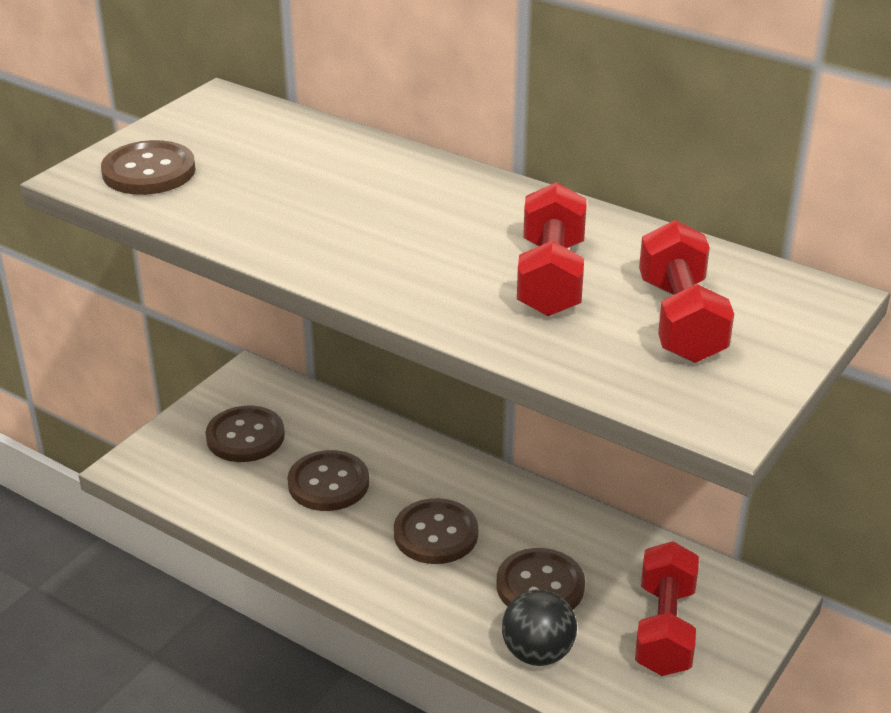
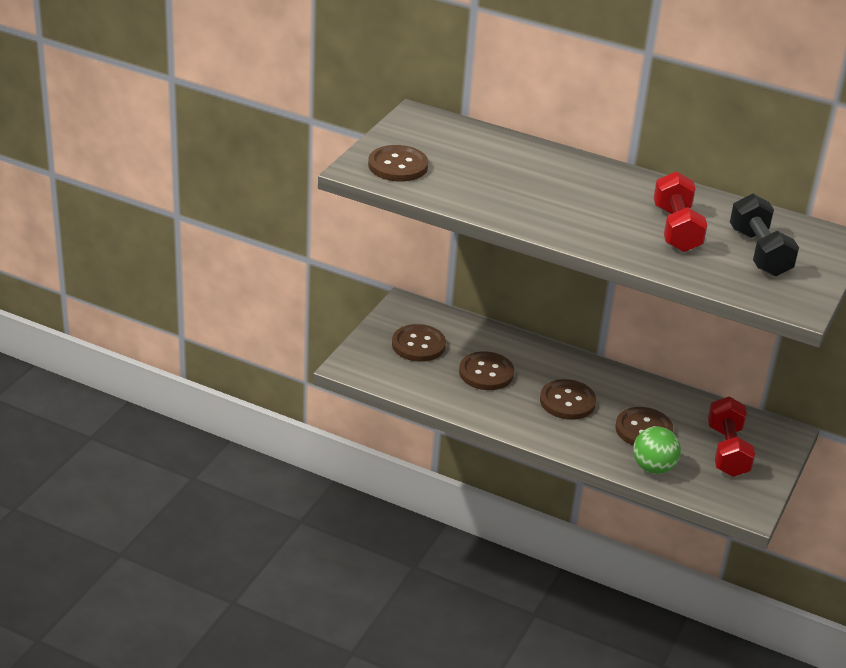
camera: 10 degrees left, 0 degrees up
black ball [502,589,577,666] -> green ball [633,427,681,474]
red dumbbell [639,220,734,363] -> black dumbbell [730,194,799,276]

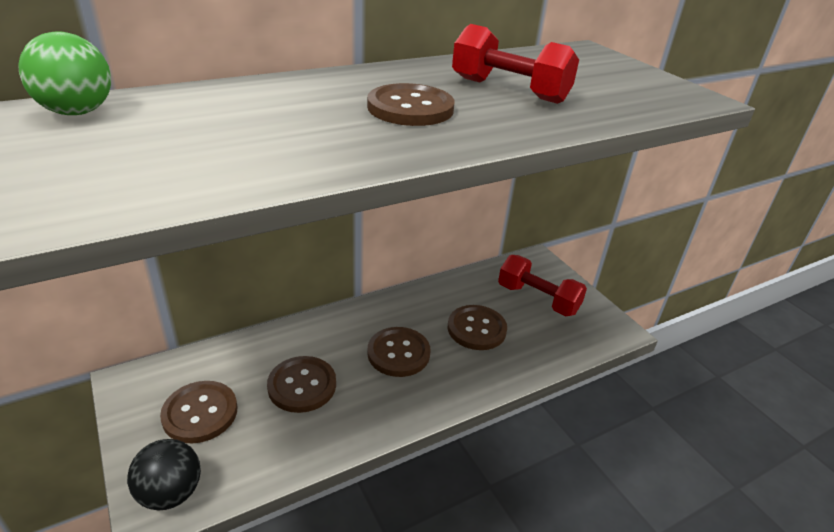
camera: 55 degrees left, 0 degrees up
brown button [368,145,428,181] -> brown button moved to [367,83,454,126]
green ball [633,427,681,474] -> green ball moved to [18,31,111,115]
black dumbbell [730,194,799,276] -> none
none -> black ball [127,439,201,510]

